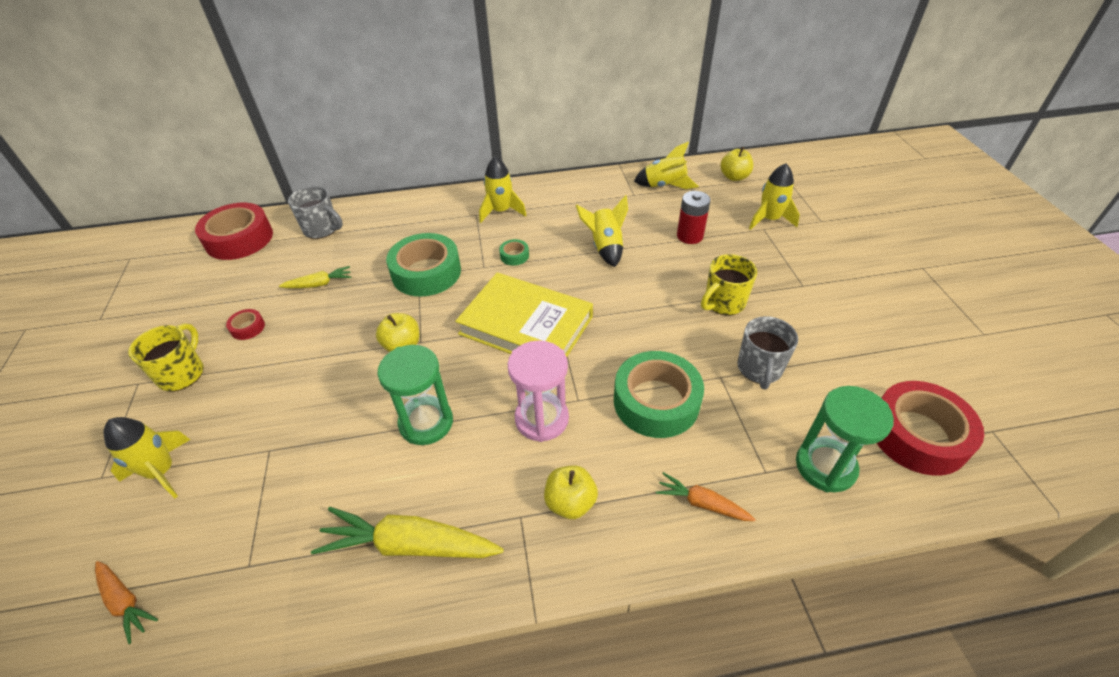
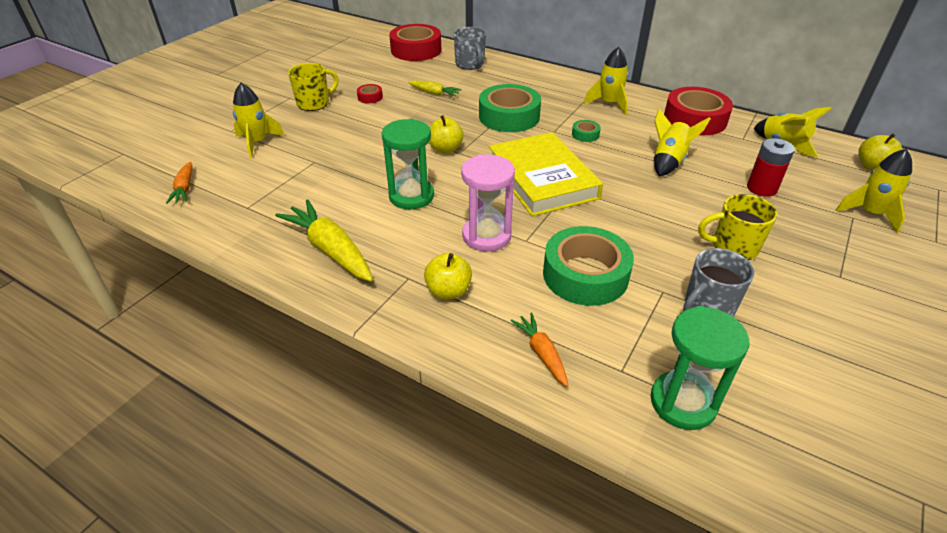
camera: 40 degrees right, 5 degrees down
red tape [877,381,984,476] -> red tape moved to [664,87,733,135]

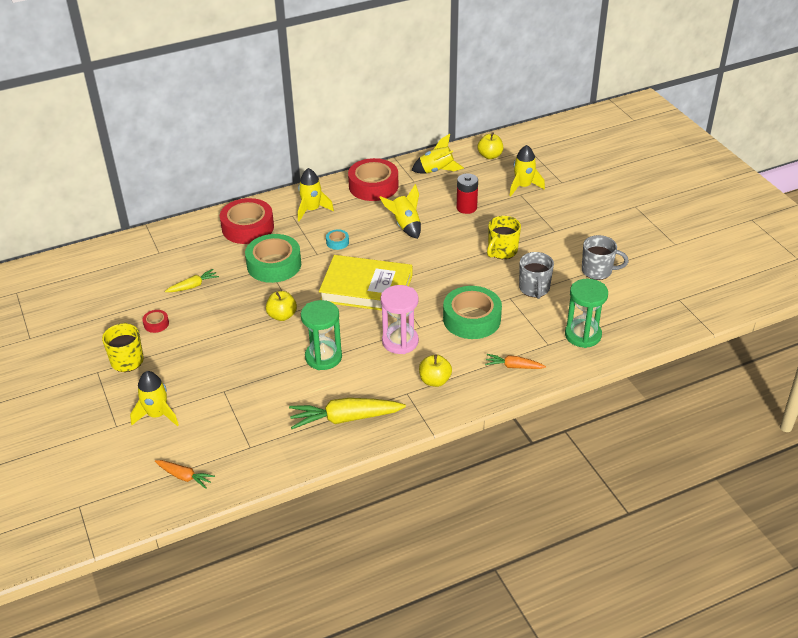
camera: 55 degrees left, 0 degrees up
red tape [389,24,441,61] -> red tape moved to [220,198,274,244]
grey mug [453,27,486,70] -> grey mug moved to [582,235,629,280]
green tape [572,120,601,142] -> turquoise tape [326,229,349,250]

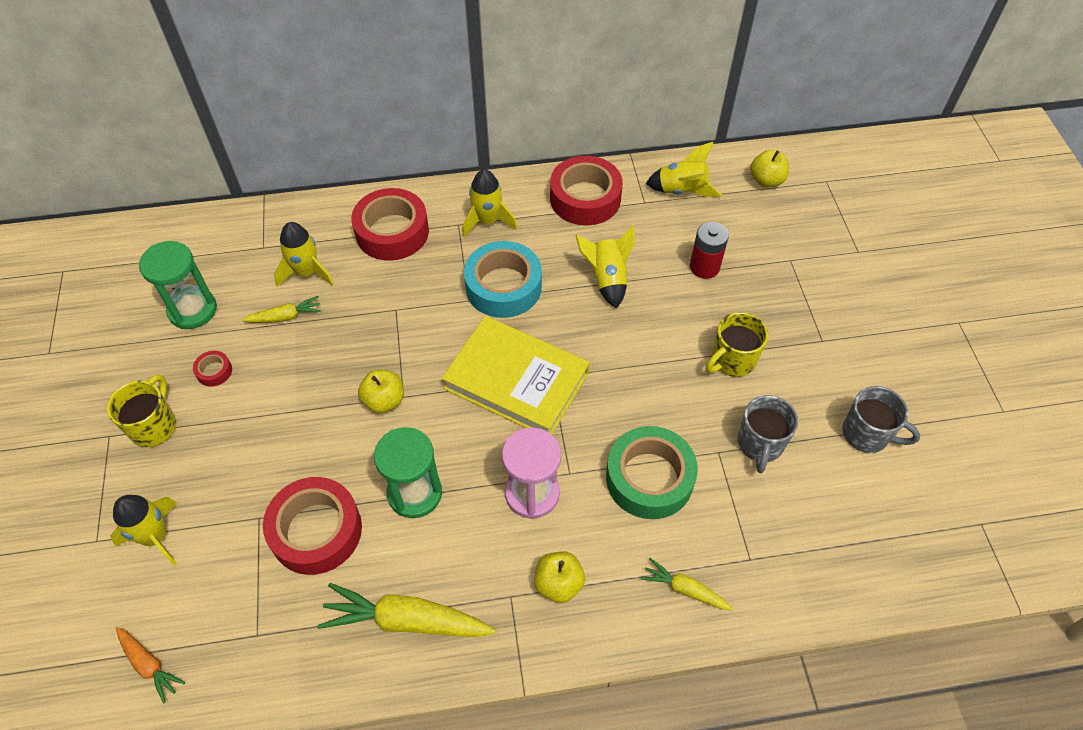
camera: 15 degrees right, 15 degrees up
green tape [245,234,301,283] -> none
turquoise tape [326,229,349,250] -> turquoise tape [464,241,542,318], size x2.32
orange carrot [485,354,546,369] -> yellow carrot [641,558,733,610]
yellow rocket [509,145,545,196] -> yellow rocket moved to [274,222,334,287]
green hourglass [565,279,608,348] -> green hourglass moved to [139,241,217,329]
none -> red tape [263,477,362,575]

